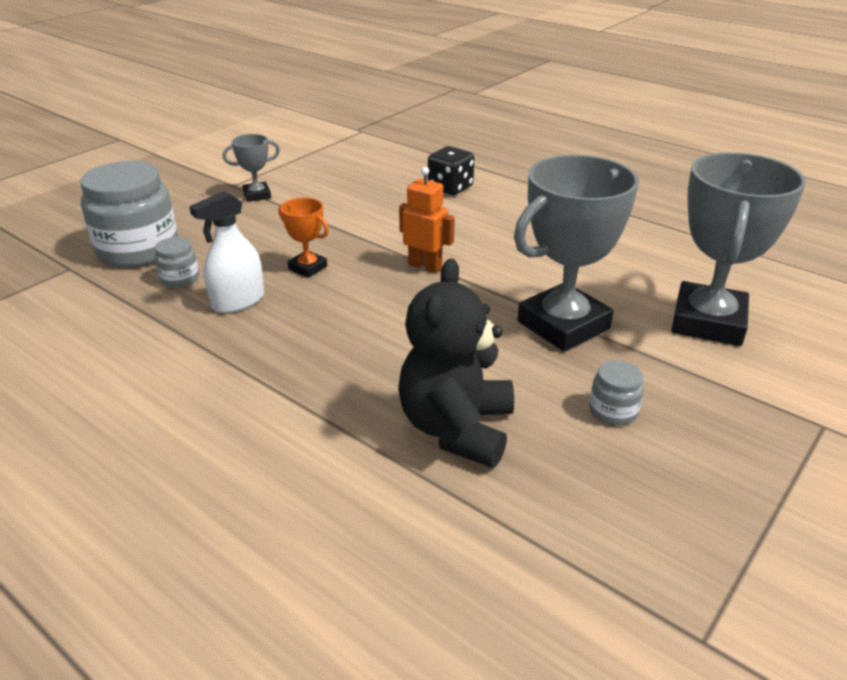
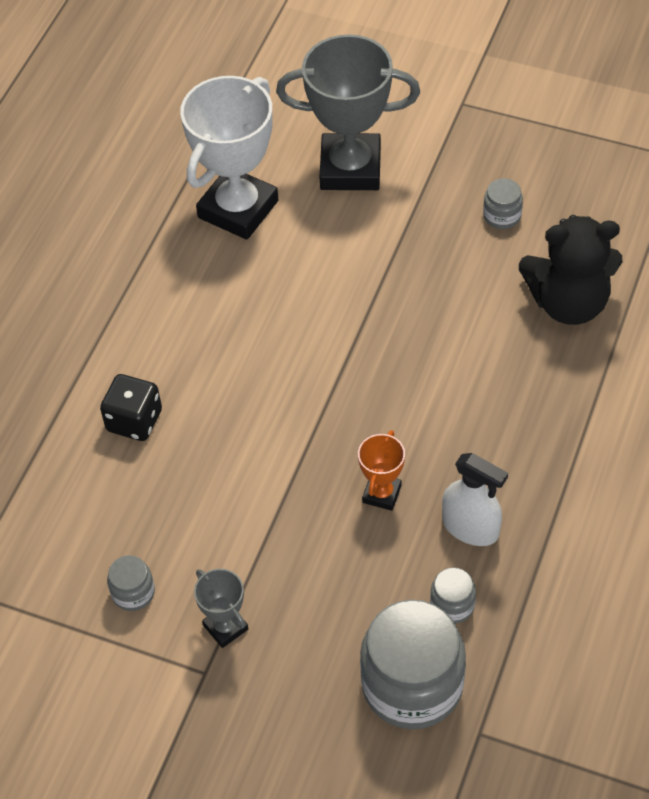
camera: 105 degrees left, 20 degrees up
orange robot [399,167,455,273] -> none
grey trophy [514,155,639,352] -> none
none -> grey jar [107,555,155,611]
none -> white trophy [180,76,278,240]

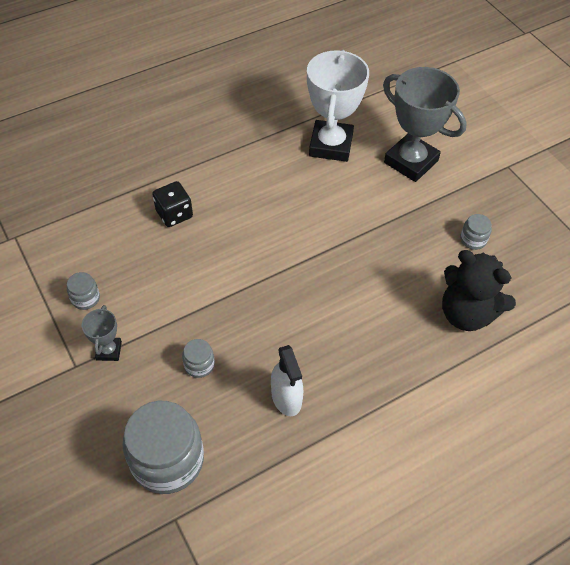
camera: 35 degrees right, 0 degrees up
white trophy [180,76,278,240] -> white trophy turned 60 degrees counterclockwise [307,50,369,162]
orange trophy [358,430,405,511] -> none
grey jar [430,567,476,624] -> grey jar moved to [182,339,215,378]

